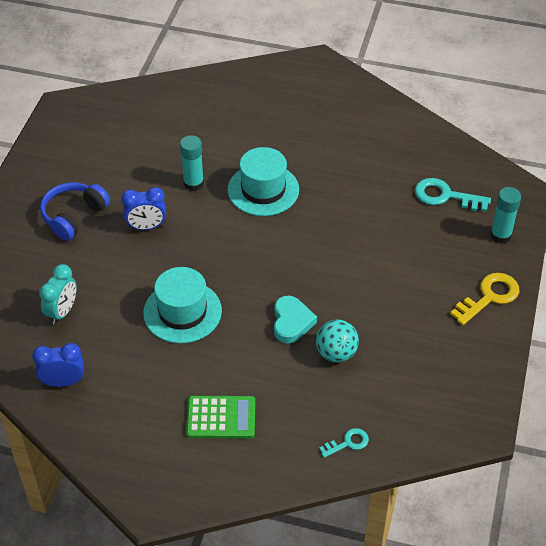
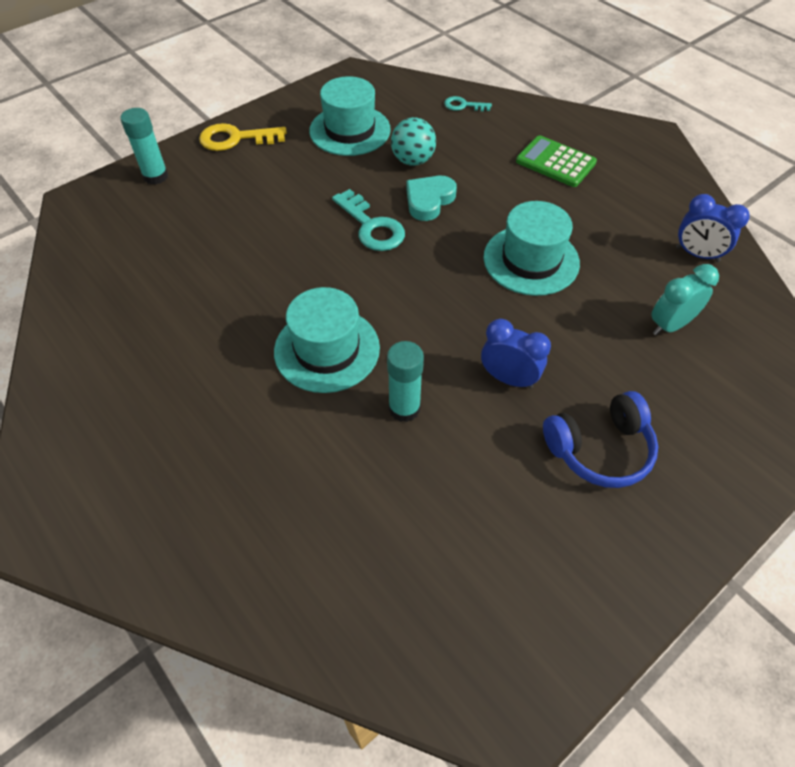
camera: 145 degrees left, 5 degrees up
turquoise key [415,178,491,212] -> turquoise key moved to [332,189,405,251]
none -> turquoise hat [309,76,391,156]

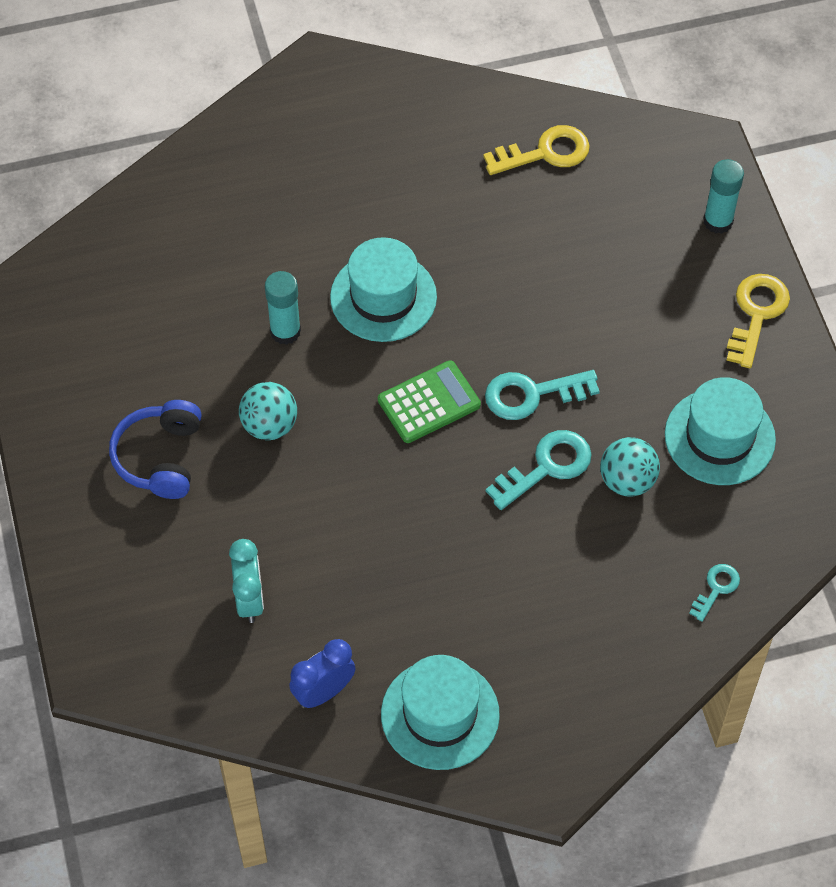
camera: 115 degrees right, 5 degrees up
turquoise heart [406,176,457,221] -> turquoise key [486,430,592,510]
blue clock [481,319,551,389] -> turquoise ball [239,382,297,440]
turquoise hat [483,201,580,296] -> turquoise hat moved to [381,655,500,770]
green calculator [516,135,597,187] -> green calculator moved to [378,360,481,443]
none -> yellow key [483,125,590,175]

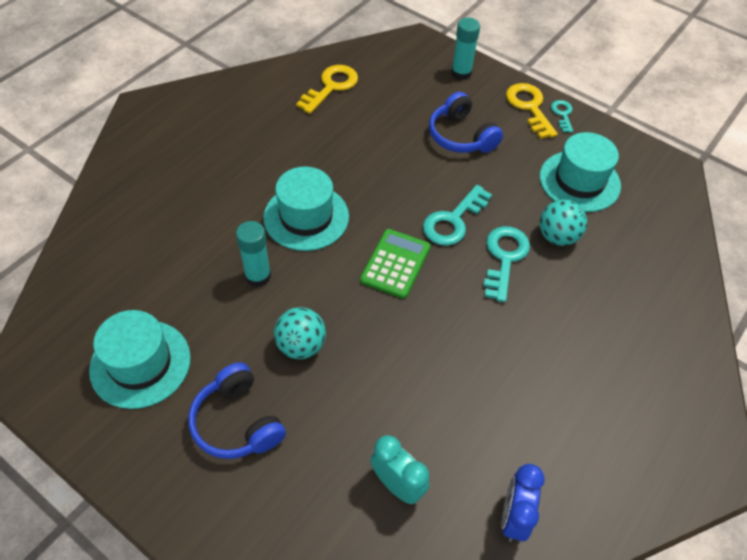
camera: 40 degrees left, 5 degrees down
turquoise hat [381,655,500,770] -> turquoise hat moved to [89,310,191,409]
turquoise key [689,564,740,622] -> turquoise key moved to [551,100,573,133]
none -> blue headphones [429,92,503,153]

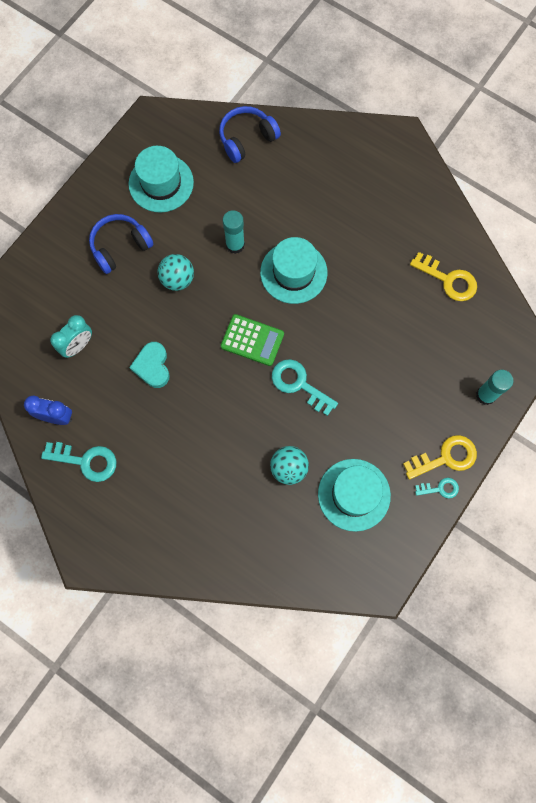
camera: 90 degrees right, 20 degrees up
blue headphones [429,92,503,153] -> blue headphones moved to [219,106,281,163]
turquoise key [483,226,530,302] -> turquoise key moved to [41,442,116,482]
none -> turquoise heart [129,342,170,388]

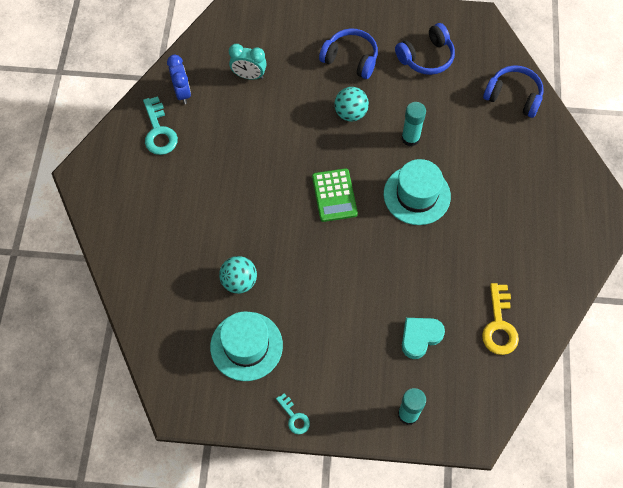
camera: 60 degrees right, 10 degrees down
turquoise hat [129,146,194,213] -> blue headphones [395,23,455,75]
turquoise heart [129,342,170,388] -> turquoise heart moved to [402,318,445,359]
turquoise key [272,359,338,416] -> none
yellow key [403,435,477,480] -> none

